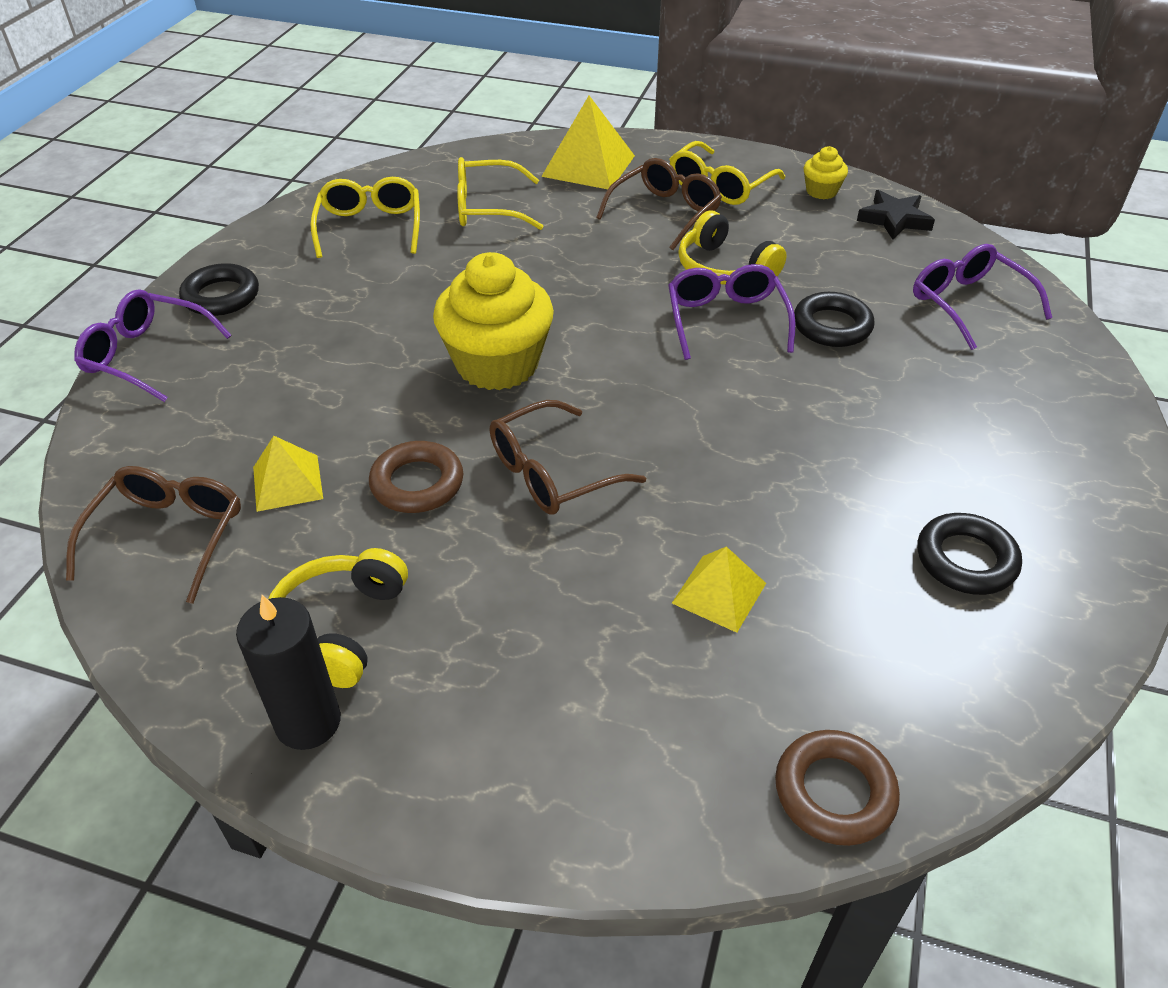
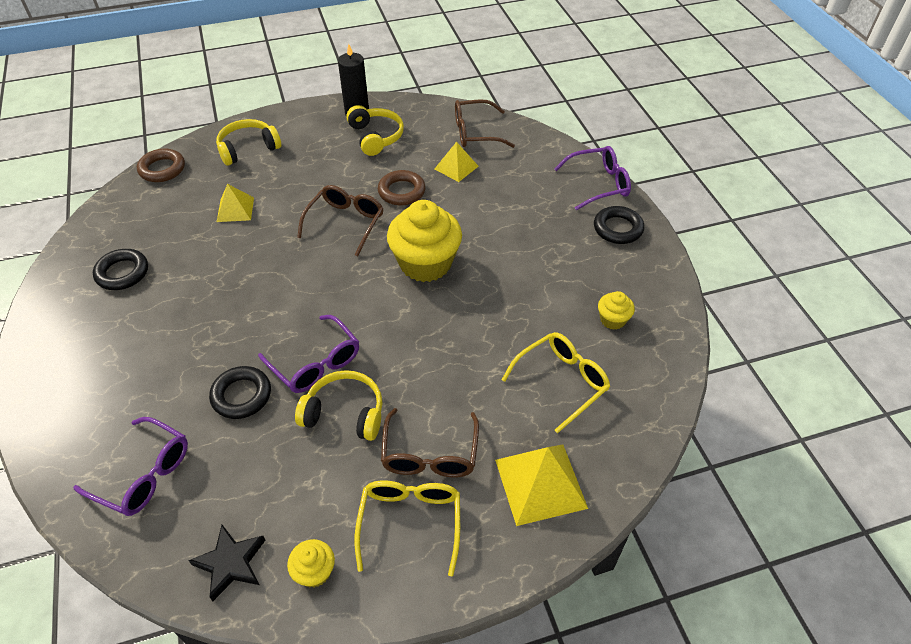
camera: 145 degrees right, 5 degrees up
brown glasses [66,466,241,604] -> brown glasses turned 105 degrees clockwise [455,99,515,148]
yellow glasses [310,177,420,258] -> yellow cupcake [598,291,635,330]
none -> yellow headphones [216,119,281,166]

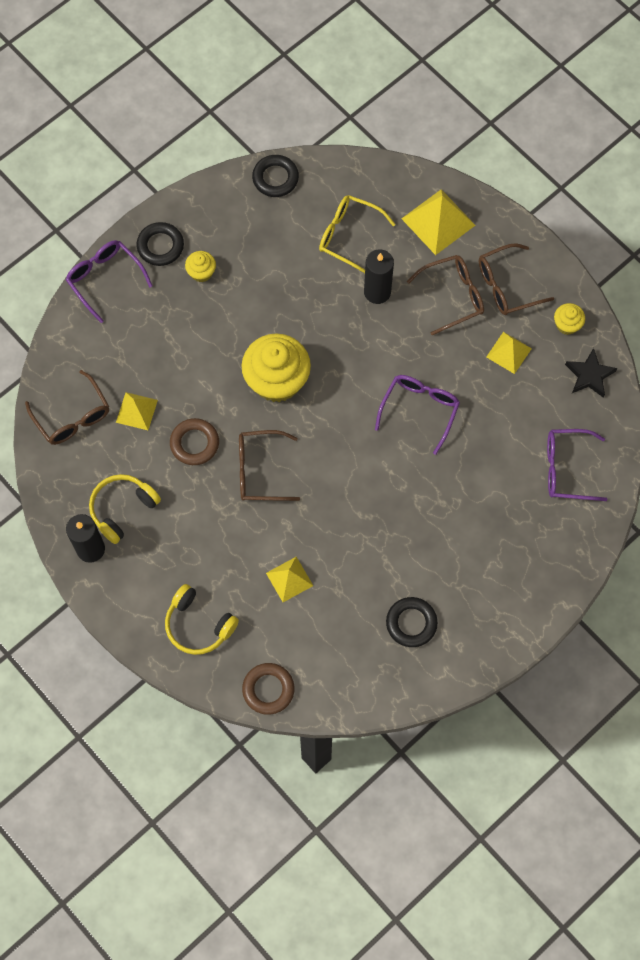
camera: 115 degrees left, 20 degrees up
purple glasses [73,417,188,516] -> purple glasses turned 90 degrees counterclockwise [547,429,607,501]
black ring [209,366,271,419] -> black ring moved to [252,155,299,197]
yellow headphones [295,370,383,441] -> none
yellow glasses [354,480,460,577] -> brown glasses [479,243,554,315]
yellow cupcake [598,291,635,330] -> yellow cupcake moved to [185,251,216,282]
none -> black candle [364,249,394,304]
none -> yellow pyramid [486,332,532,374]

